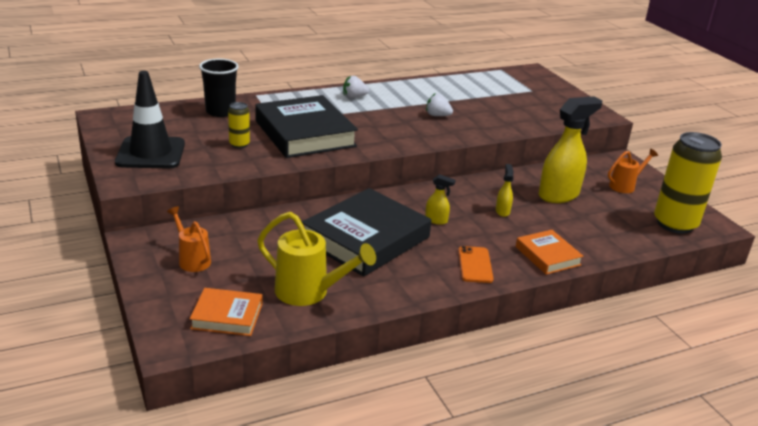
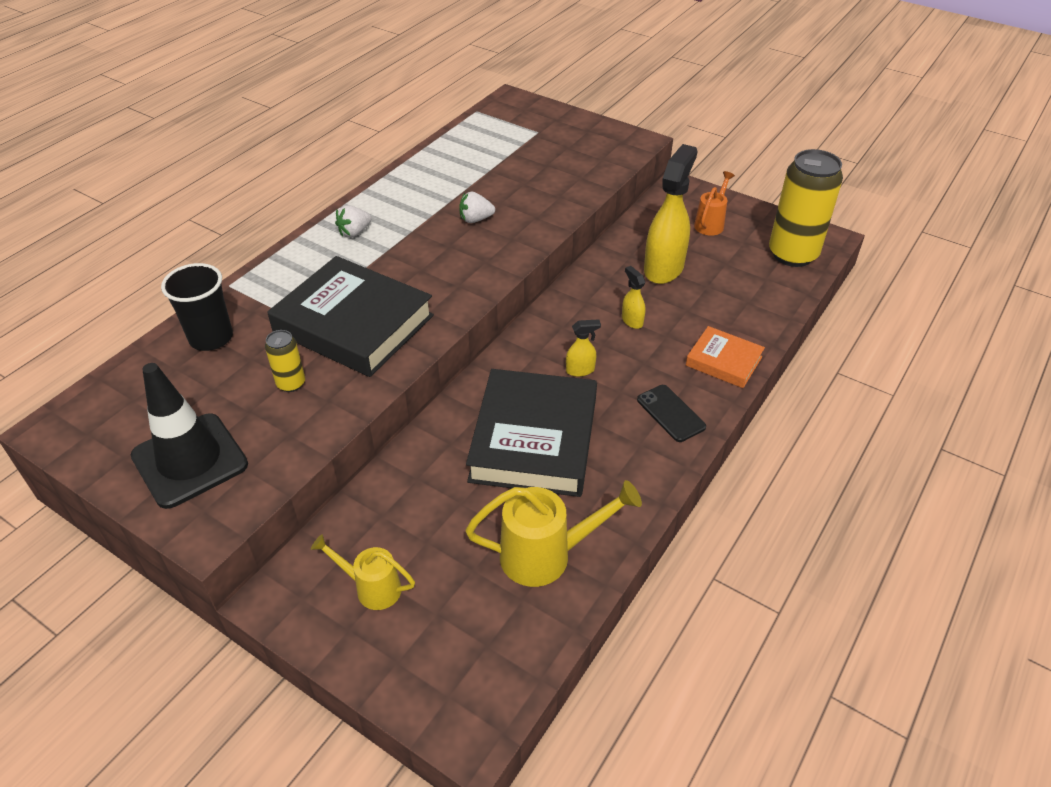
camera: 30 degrees left, 15 degrees up
orange watering can [167,206,211,272] -> yellow watering can [311,534,415,610]
orange book [190,288,262,336] -> none
orange phone [458,246,493,283] -> black phone [637,385,706,442]

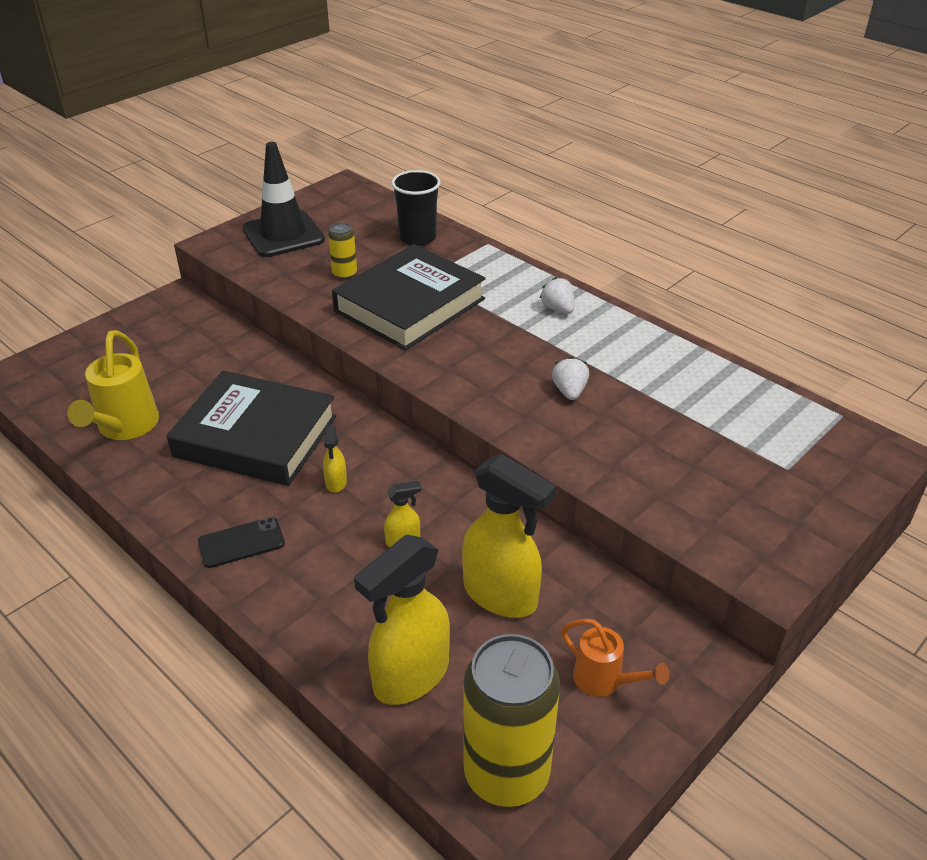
camera: 100 degrees right, 5 degrees down
yellow watering can [311,534,415,610] -> none
orange book [686,326,765,388] -> none
none -> yellow spray bottle [354,535,450,705]

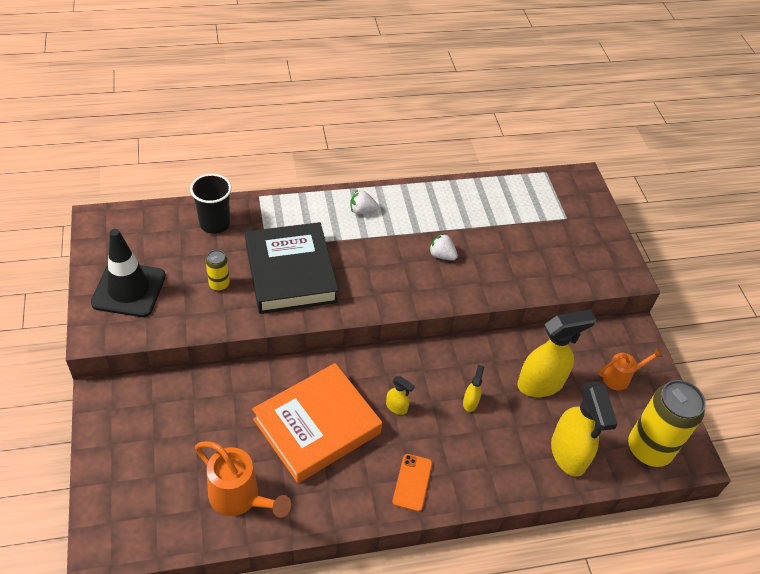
camera: 60 degrees left, 10 degrees up
yellow watering can [67,330,159,440] -> orange watering can [195,441,291,518]
black book [166,371,337,486] -> orange book [252,363,382,483]
black phone [198,517,285,568] -> orange phone [393,454,432,512]

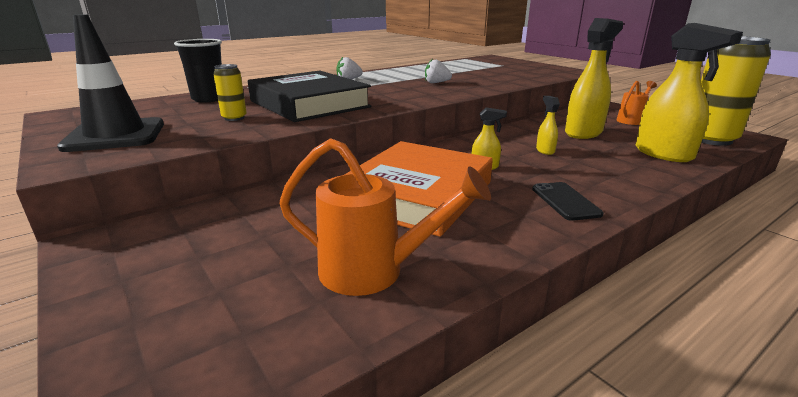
camera: 20 degrees left, 25 degrees down
orange phone [393,454,432,512] -> black phone [532,182,604,221]

